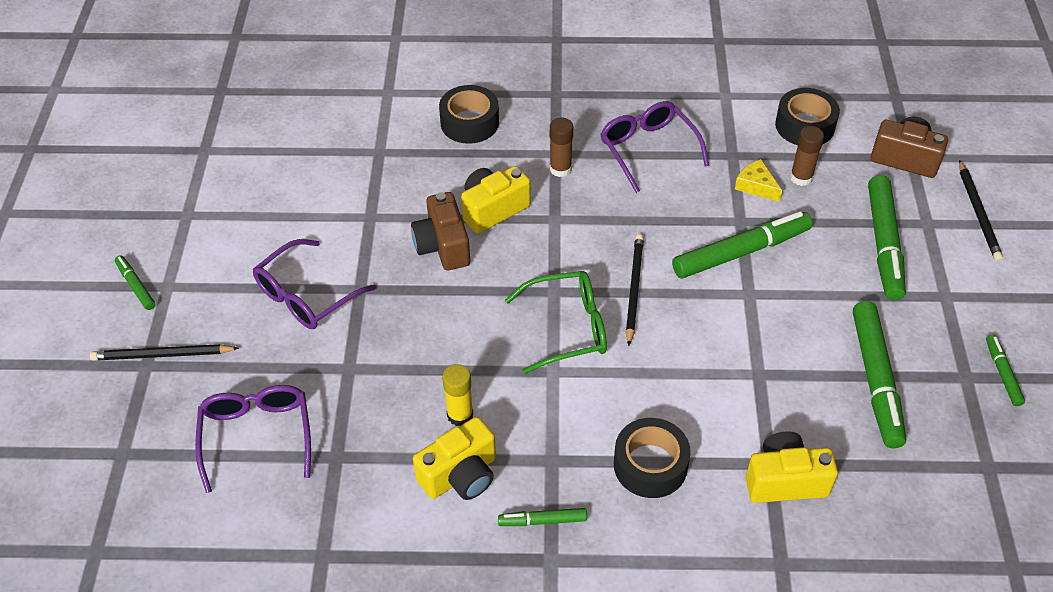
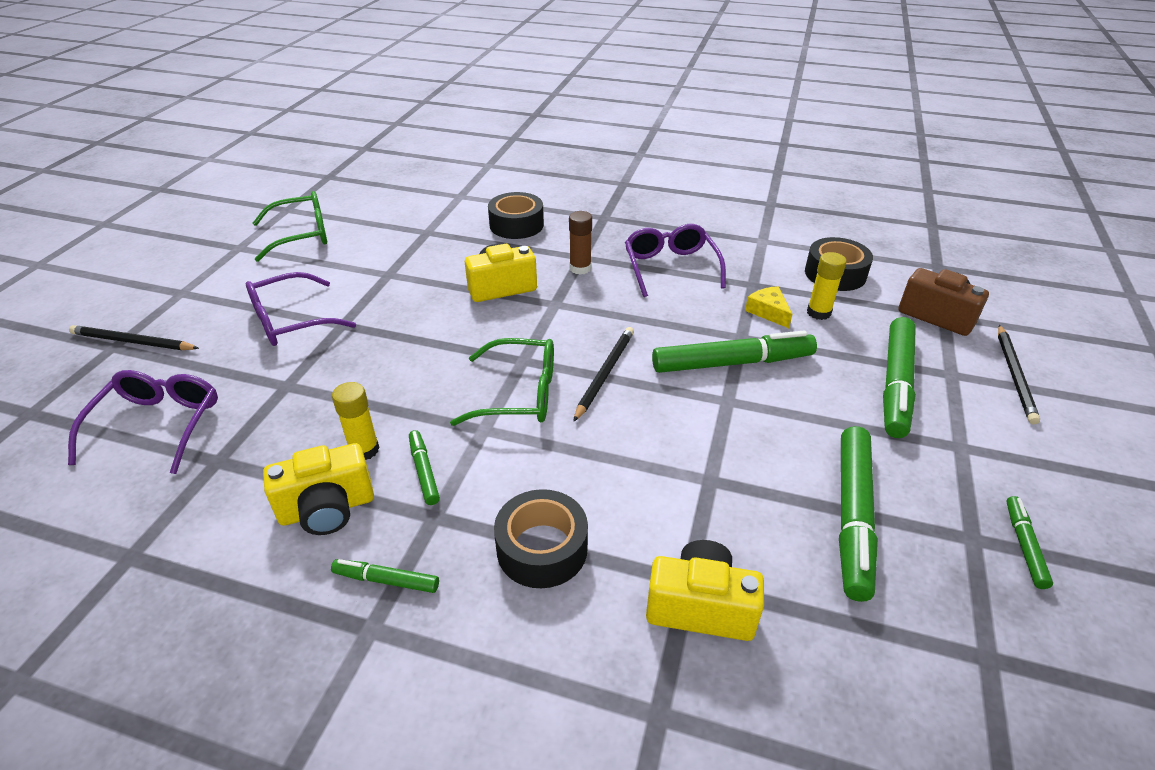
camera: 15 degrees right, 10 degrees down
green marker [115,255,155,310] -> green marker moved to [409,430,440,505]
brown camera [411,192,470,270] -> none
brown glue stick [790,126,824,186] -> yellow glue stick [807,252,847,320]
none -> green glasses [253,191,327,262]

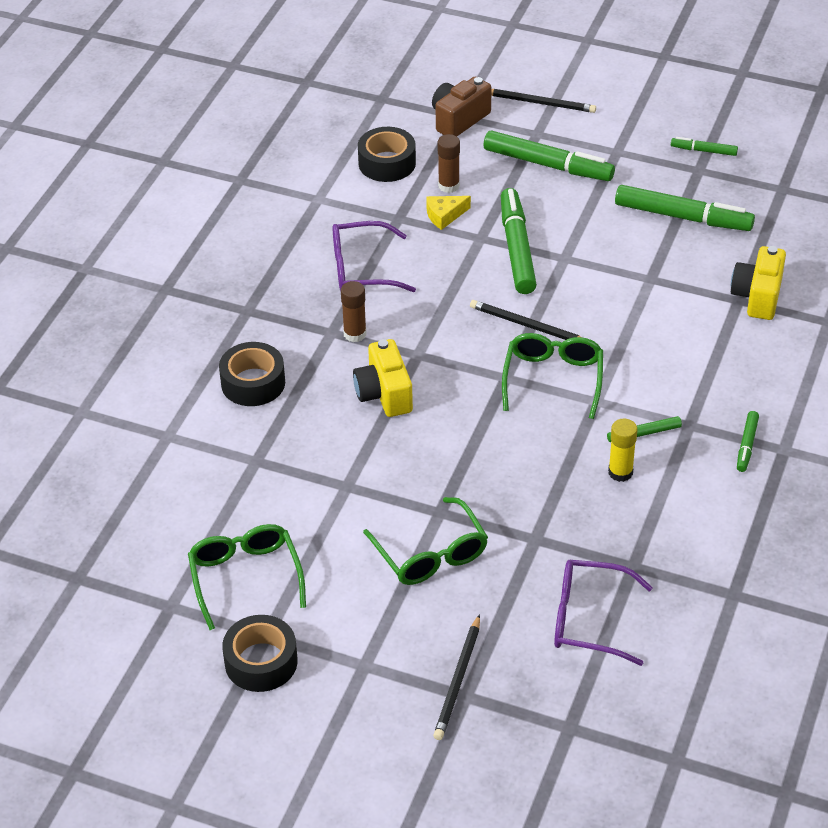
camera: 85 degrees left, 5 degrees up
purple glasses [246,272,356,346] -> green glasses [363,497,488,585]
yellow camera [263,443,374,535] -> none
black tape [494,489,588,588] -> black tape moved to [222,615,298,692]
yellow glue stick [807,252,847,320] -> brown glue stick [438,134,460,193]

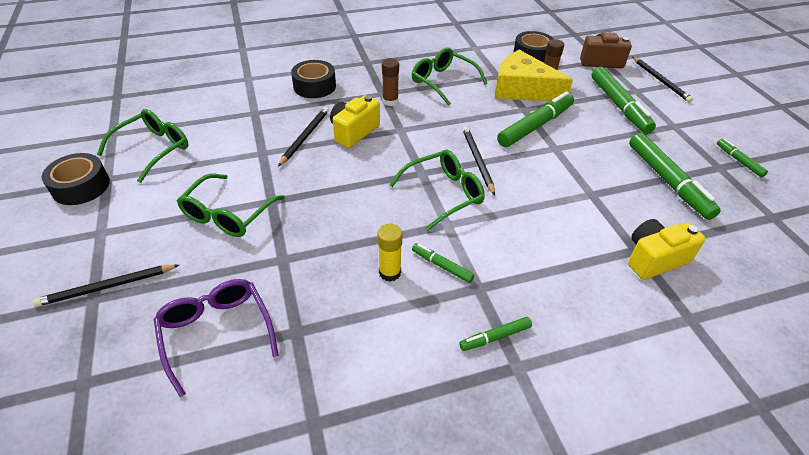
camera: 50 degrees right, 0 degrees up
purple glasses [333,221,416,292] -> green glasses [412,47,487,106]
yellow cheese [426,196,471,230] -> yellow cheese [495,50,573,101], size x2.23
none -> black pencil [278,107,329,166]

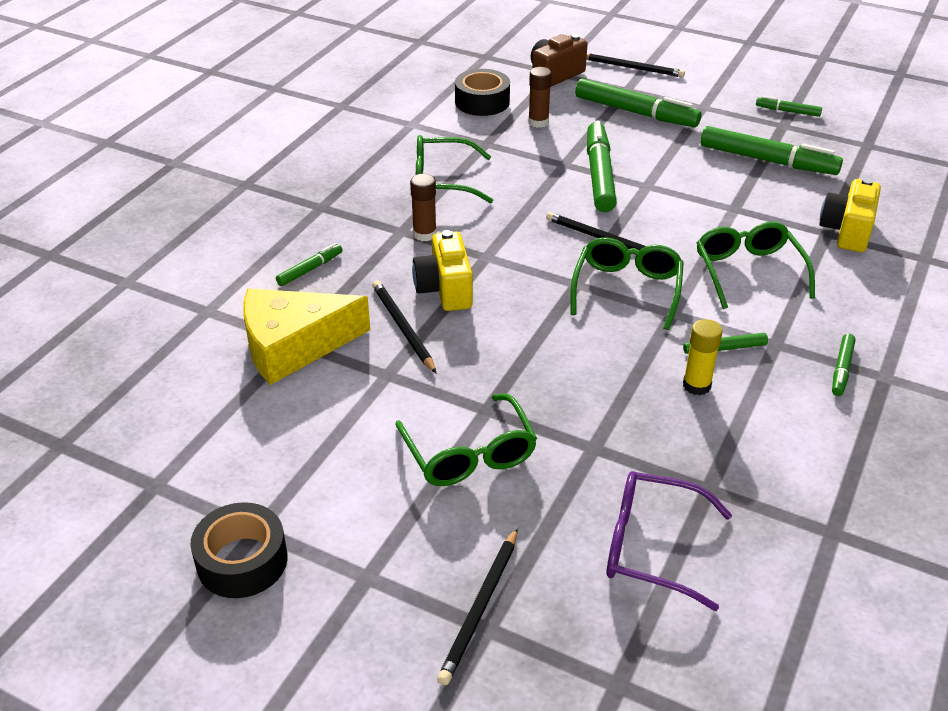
camera: 45 degrees left, 5 degrees down
green glasses [97,109,188,183] -> green glasses moved to [697,222,815,309]
black tape [291,60,336,98] -> green marker [276,243,343,286]
yellow cheese [495,50,573,101] -> yellow cheese moved to [243,289,370,385]

